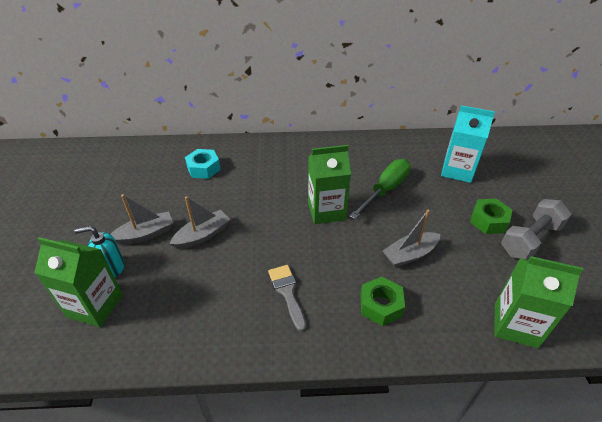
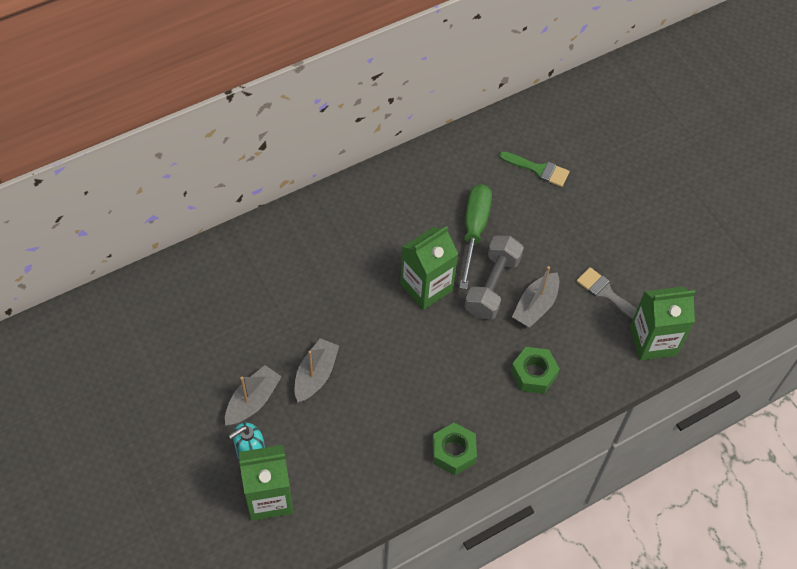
camera: 30 degrees left, 15 degrees up
turquoise nut [185,149,221,179] -> none
grey brush [268,265,306,331] -> grey brush moved to [577,267,637,320]
turquoise carton [441,105,495,183] -> green brush [499,151,570,187]
green nut [470,199,512,234] -> green nut moved to [432,423,477,475]
grey dumbbell [501,199,572,260] -> grey dumbbell moved to [465,235,524,320]

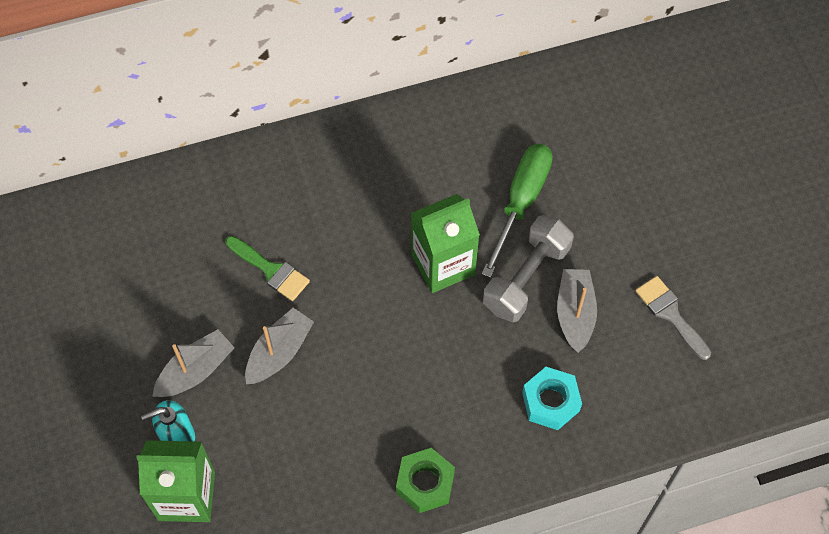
camera: 15 degrees right, 5 degrees up
green brush [499,151,570,187] -> green brush moved to [226,236,310,301]
green nut [511,347,560,394] -> turquoise nut [522,367,582,430]
grey boat [512,266,559,328] -> grey boat turned 135 degrees clockwise [557,269,597,353]
green carton [630,286,696,360] -> none

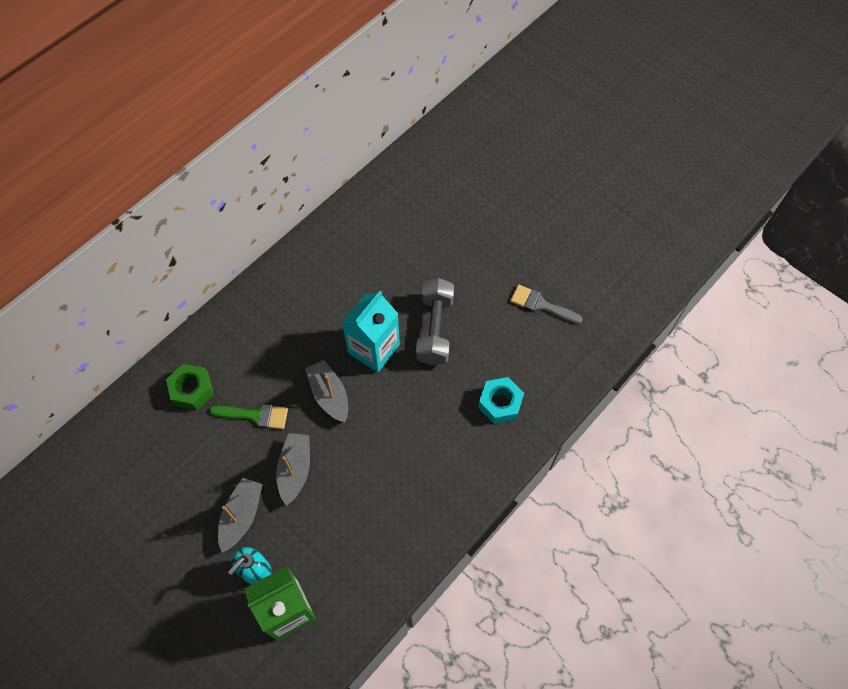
camera: 30 degrees left, 0 degrees up
green nut [396,448,455,513] -> green nut moved to [166,364,214,410]
green carton [411,194,480,293] -> turquoise carton [342,291,400,372]
green screwdriver [482,144,553,278] -> none
grey boat [557,269,597,353] -> grey boat moved to [305,360,348,422]

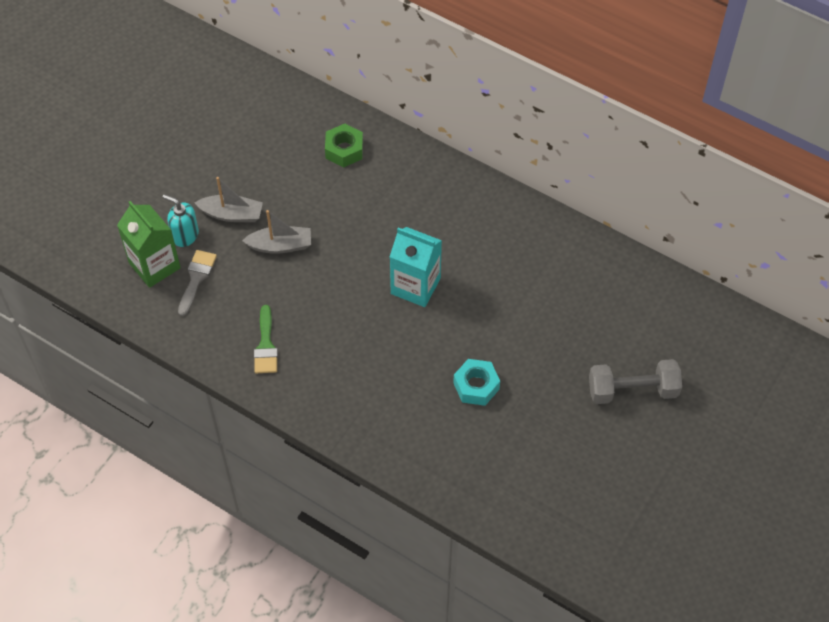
camera: 80 degrees right, 5 degrees down
green brush [209,404,288,429] -> green brush moved to [254,305,278,373]
grey boat [305,360,348,422] -> none
grey dumbbell [416,278,454,365] -> grey dumbbell moved to [589,359,682,404]
turquoise nut [478,377,524,424] -> turquoise nut moved to [453,359,500,406]
grey brush [510,285,582,324] -> grey brush moved to [178,250,217,316]

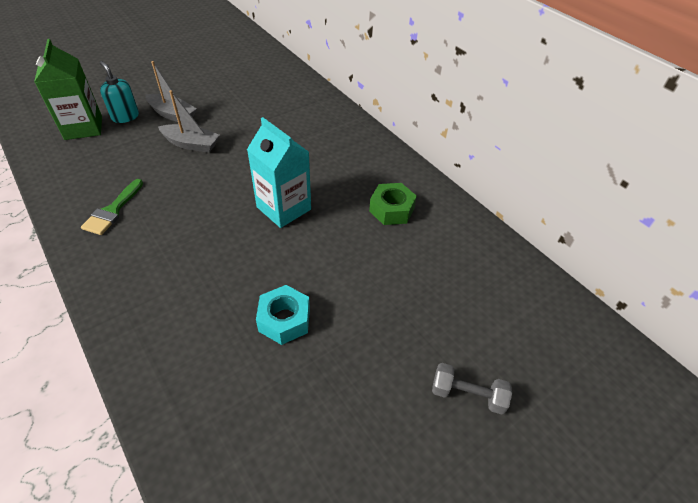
camera: 20 degrees right, 10 degrees down
grey brush [178,250,217,316] -> none
green nut [325,124,363,168] -> green nut moved to [369,183,417,225]
grey dumbbell [589,359,682,404] -> grey dumbbell [432,363,512,415], size x0.62

